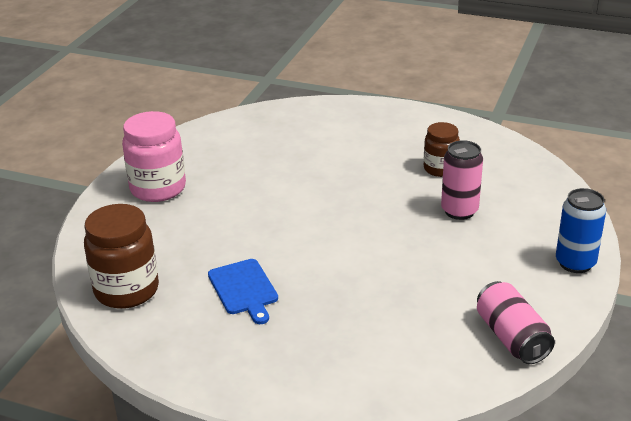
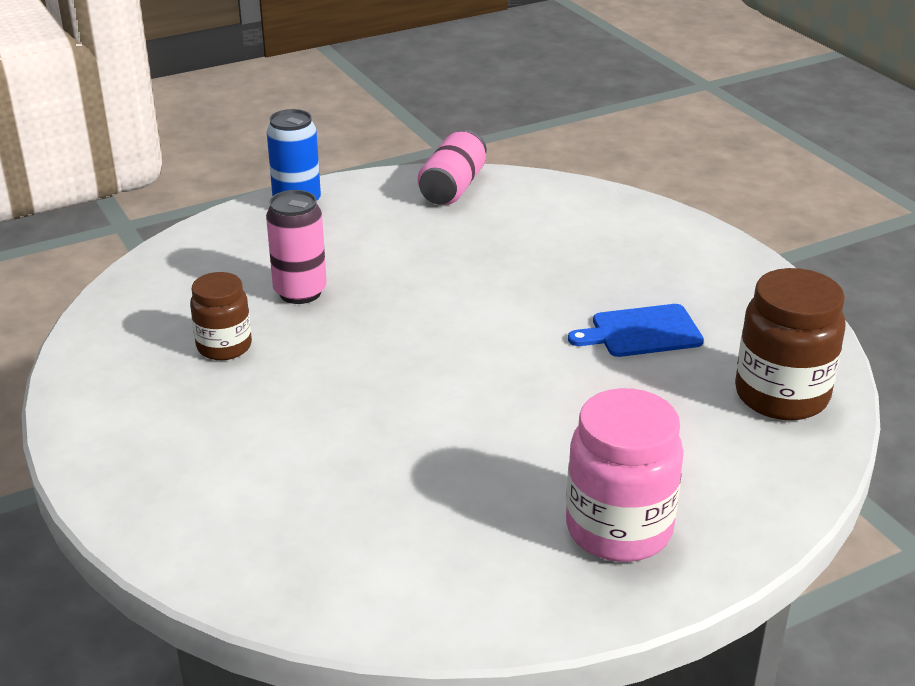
camera: 140 degrees left, 0 degrees up
blue cutting board [208,259,278,324] -> blue cutting board turned 120 degrees counterclockwise [568,304,704,357]

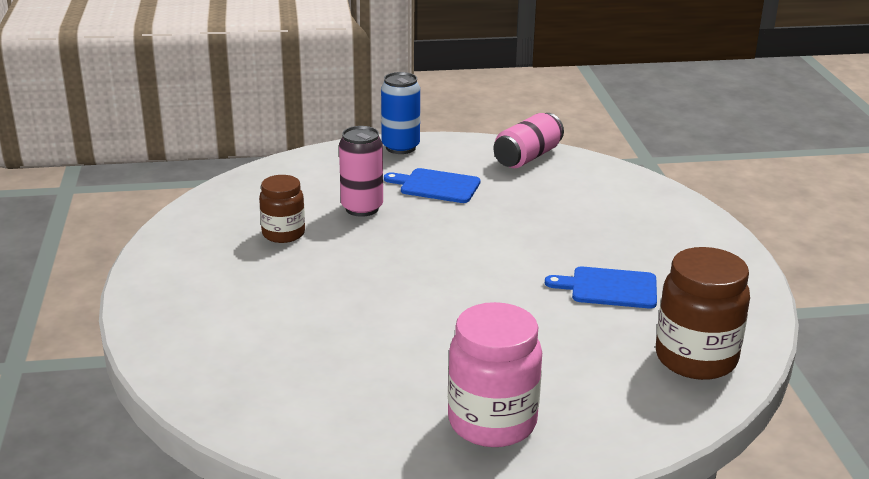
camera: 20 degrees right, 5 degrees down
none -> blue cutting board [384,168,481,203]

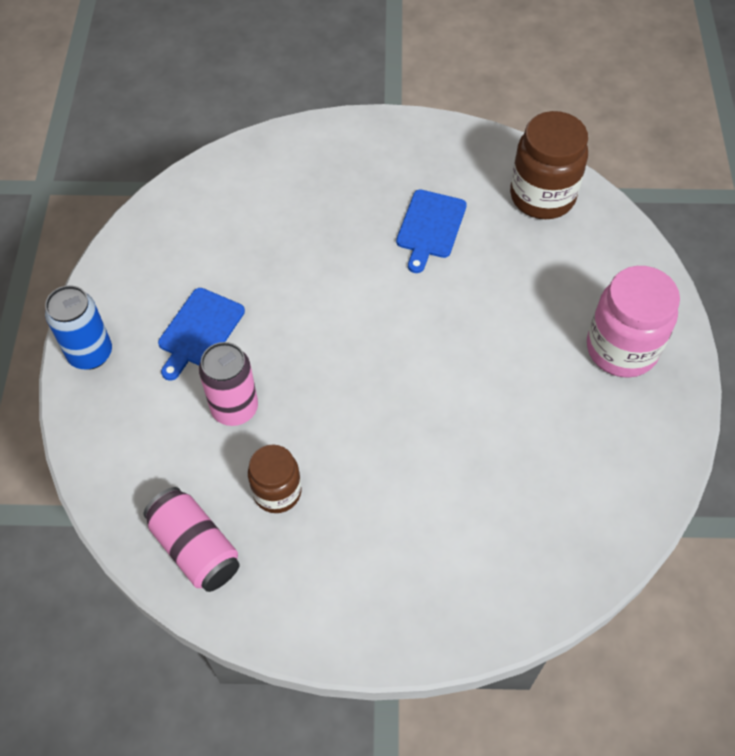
camera: 80 degrees left, 30 degrees up
pink can [493,113,564,168] -> pink can moved to [144,487,240,592]

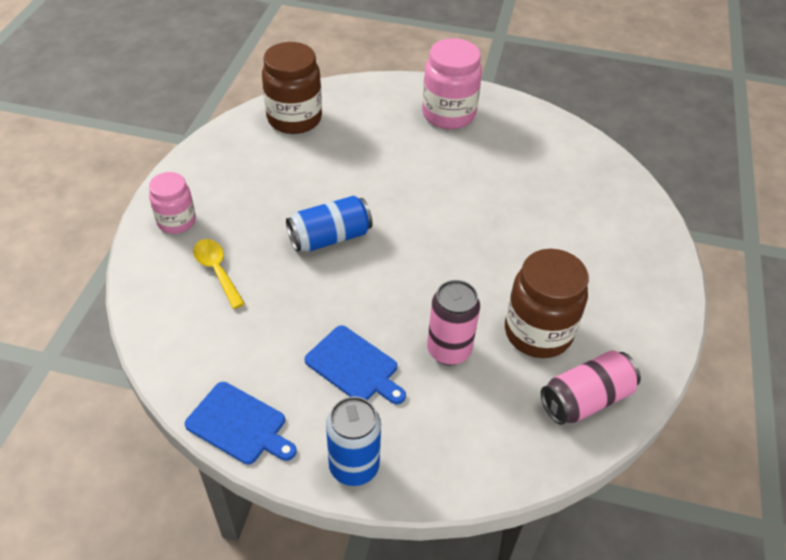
camera: 80 degrees left, 10 degrees down
brown jar [248,445,302,513] -> brown jar [505,249,589,358], size x1.62
blue cutting board [396,189,467,273] -> blue cutting board moved to [185,382,296,465]
none -> pink jar [149,172,196,234]
none -> yellow spoon [193,239,245,309]
none -> blue can [286,196,373,252]

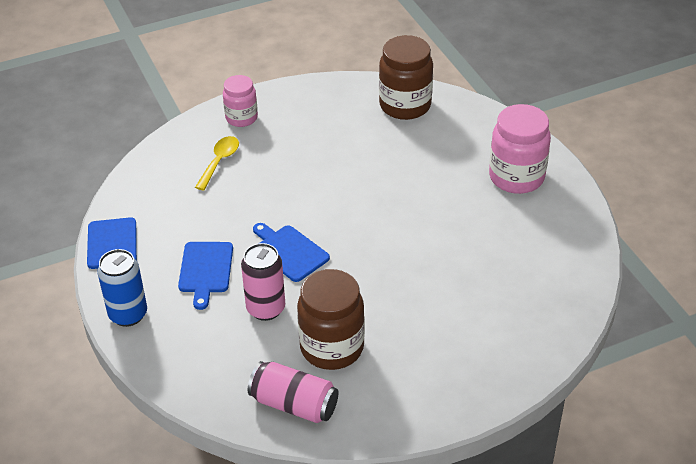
camera: 55 degrees right, 5 degrees down
blue can [286,196,373,252] -> none
none -> blue cutting board [253,223,330,282]

